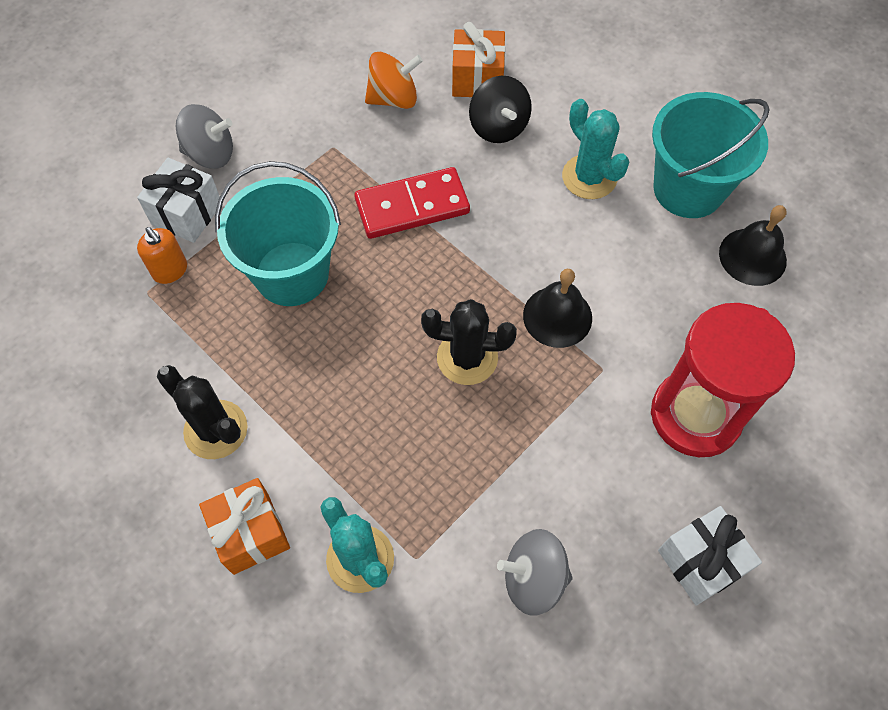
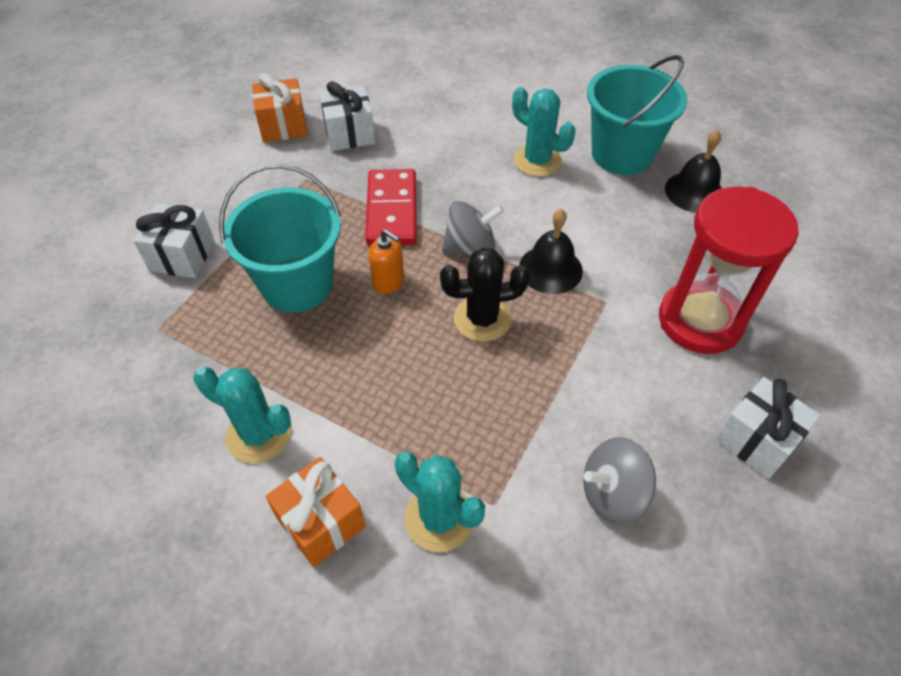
camera: 15 degrees left, 10 degrees down
orange soap dispenser [137,227,187,284] -> orange soap dispenser moved to [369,229,404,294]
black cactus [157,365,247,459] -> turquoise cactus [194,367,291,463]
grey spinning top [176,104,233,168] -> grey spinning top moved to [442,201,504,255]
red domino [354,167,470,239] -> red domino turned 60 degrees counterclockwise [365,169,417,246]
orange spinning top [365,52,423,109] -> white gift [319,81,375,151]
orange gift [452,22,505,97] -> orange gift moved to [252,73,308,142]
black spinning top [469,76,532,143] -> none

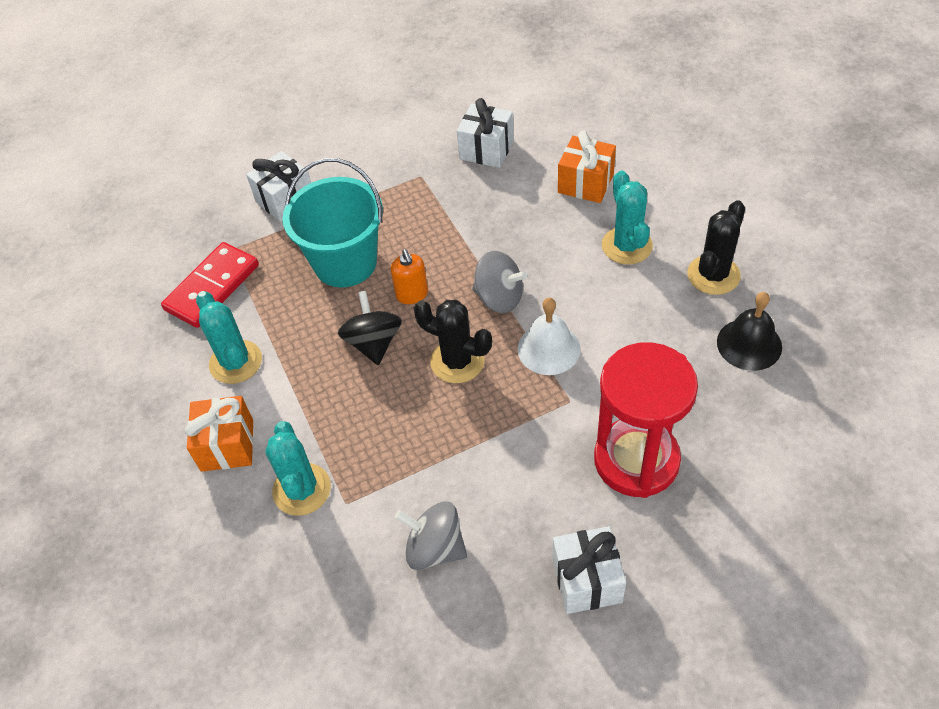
camera: 40 degrees right, 0 degrees up
orange gift [252,73,308,142] -> orange gift moved to [558,131,616,203]
red domino [365,169,417,246] -> red domino moved to [161,242,259,328]
black bell [519,209,583,294] -> white bell [518,298,581,375]
turquoise bucket [587,55,687,175] -> black cactus [687,200,745,295]
none -> black spinning top [338,291,402,365]

